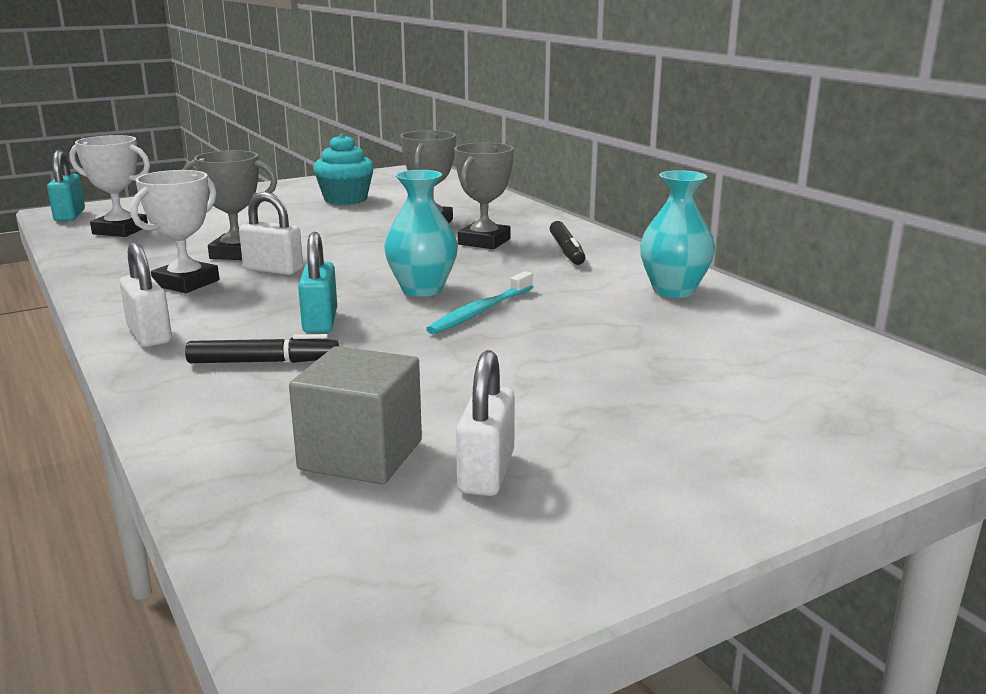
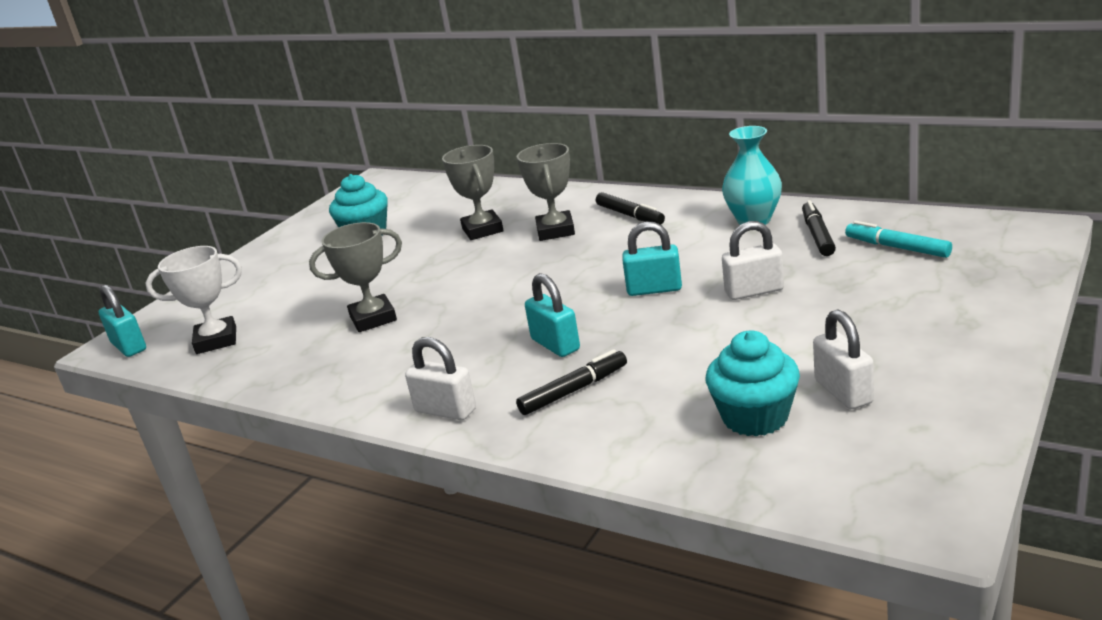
camera: 25 degrees left, 5 degrees up
white trophy [130,170,219,293] -> none
white padlock [239,192,303,275] -> white padlock moved to [722,221,784,300]
grey cube [289,346,422,485] -> turquoise cupcake [706,330,800,436]
turquoise vase [384,170,458,297] -> none
turquoise toothbrush [426,271,533,334] -> turquoise padlock [622,221,682,296]
none -> black marker [802,200,836,256]
none -> turquoise marker [845,221,952,258]

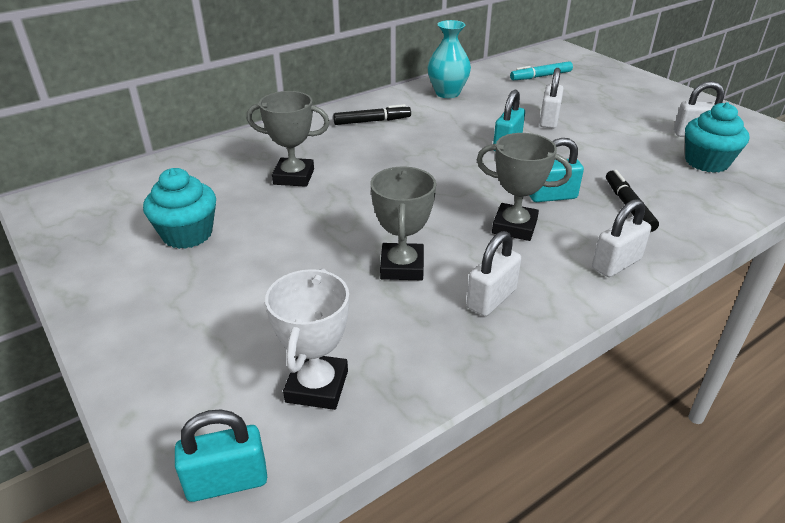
camera: 70 degrees left, 10 degrees up
grey trophy [517,143,575,241] -> grey trophy moved to [477,133,572,241]
black marker [802,200,836,256] -> none
none -> white padlock [467,231,521,316]

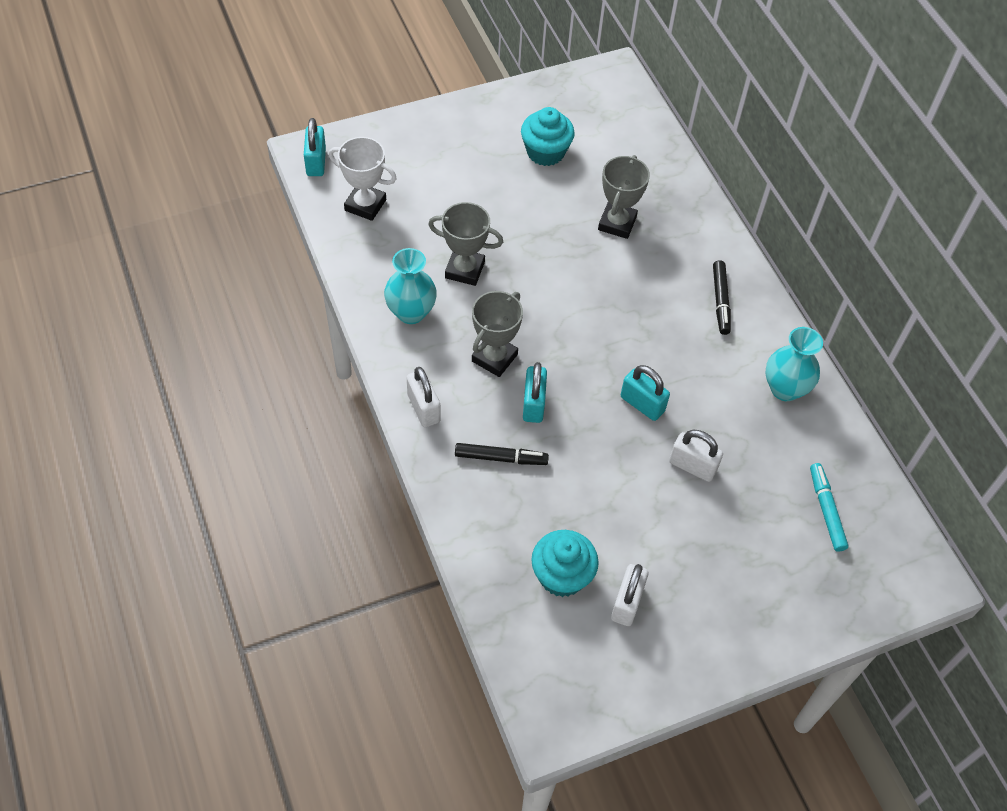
camera: 100 degrees right, 20 degrees up
white padlock [467,231,521,316] -> turquoise vase [384,248,437,324]

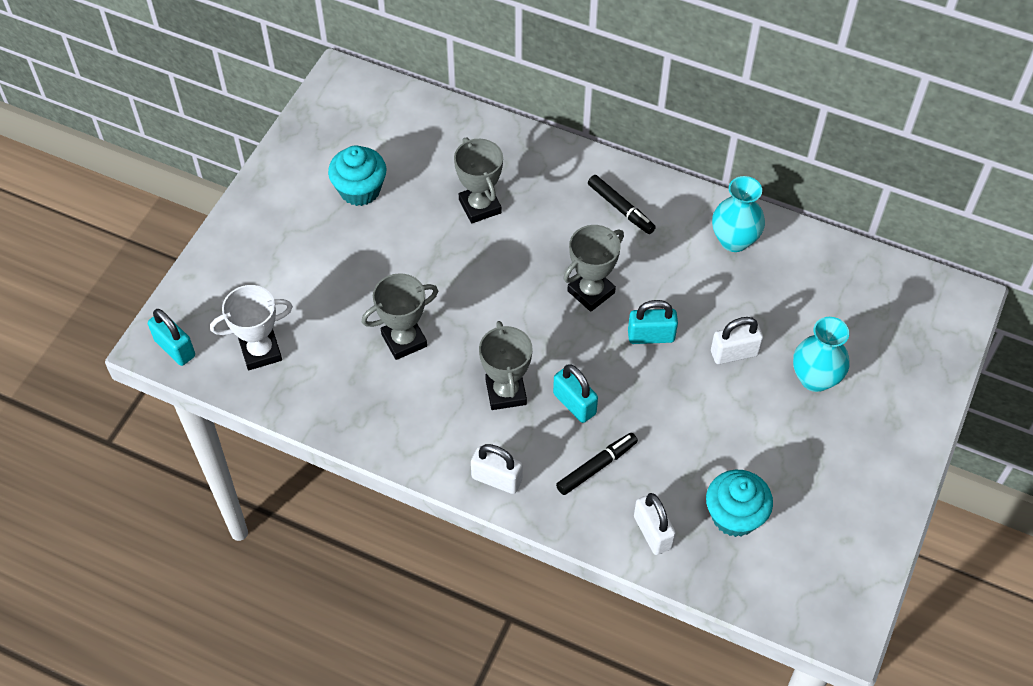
camera: 40 degrees left, 0 degrees up
turquoise vase [384,248,437,324] -> turquoise vase moved to [793,317,850,392]
white padlock [611,564,648,626] -> white padlock moved to [634,493,676,555]
turquoise marker [810,463,849,552] -> none
none -> grey trophy [563,225,624,312]

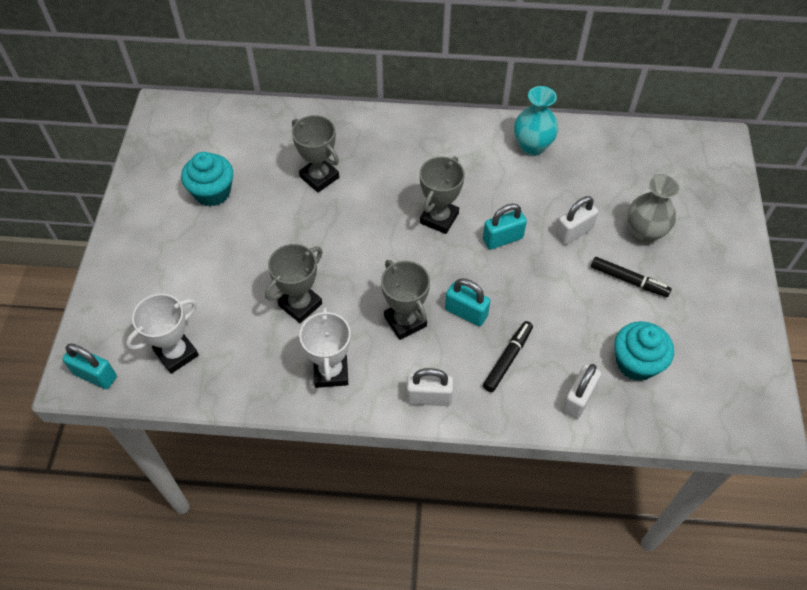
camera: 20 degrees left, 0 degrees up
black marker [588,175,656,234] -> black marker moved to [591,257,672,297]
white padlock [634,493,676,555] -> white padlock turned 75 degrees clockwise [562,364,601,419]
turquoise vase [793,317,850,392] -> grey vase [627,174,680,244]
none -> white trophy [299,306,351,388]

